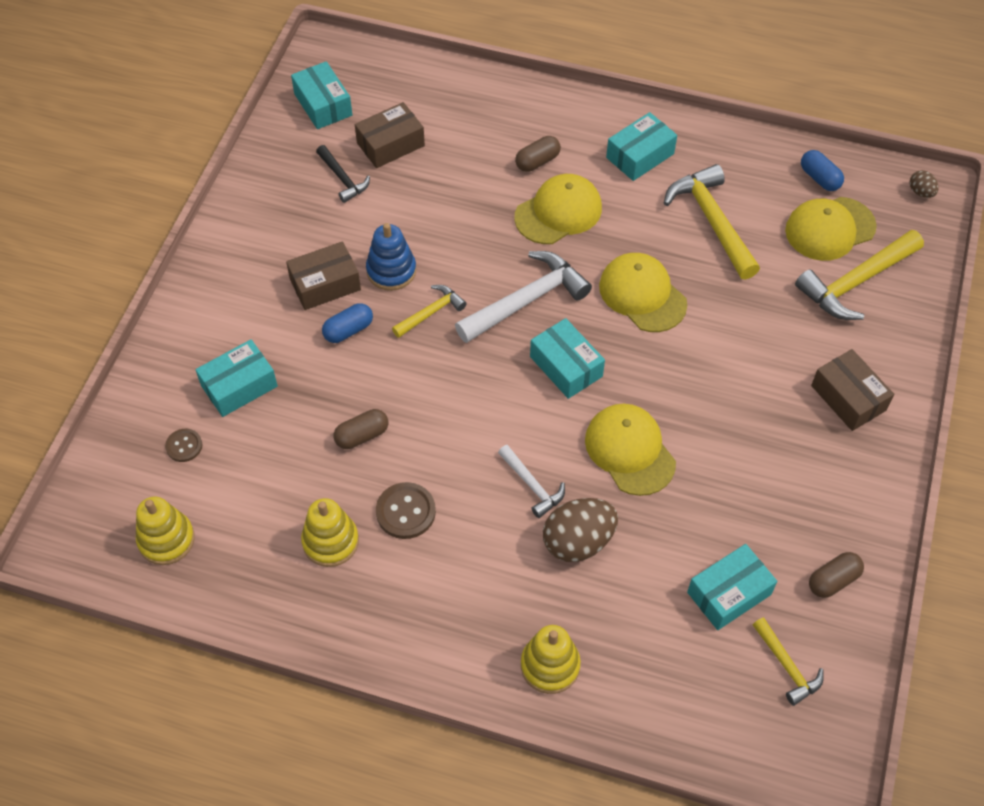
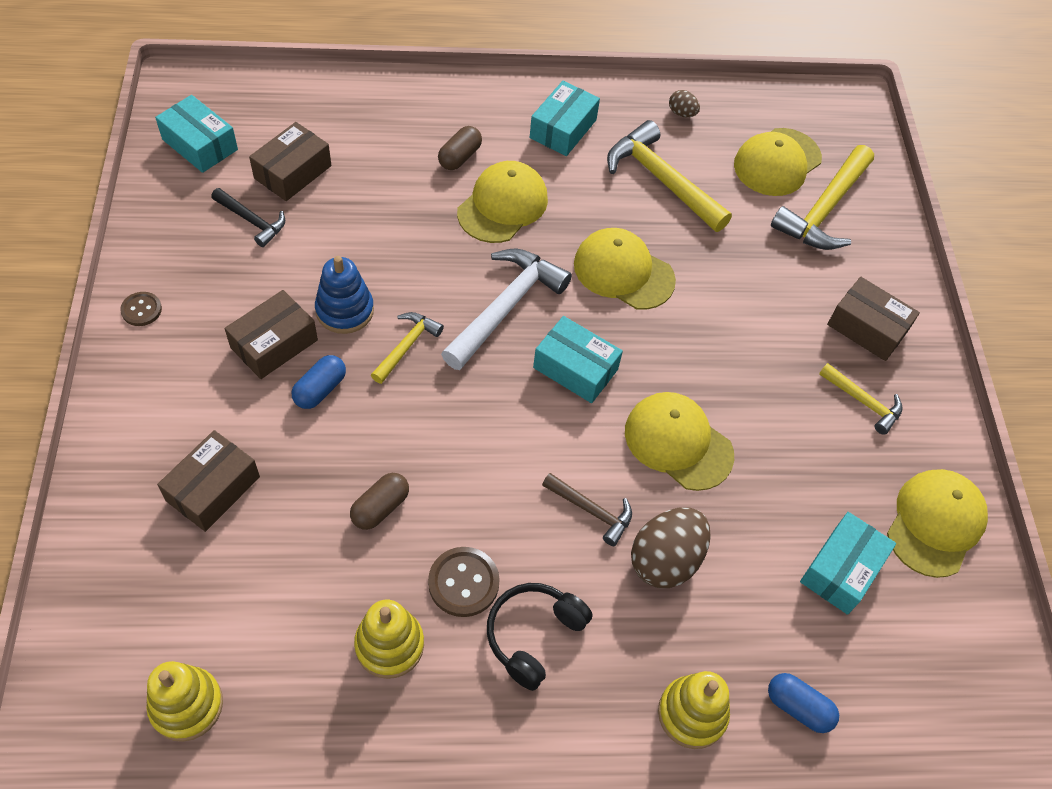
camera: 25 degrees left, 0 degrees up
brown button [165,429,202,462] -> brown button moved to [120,292,162,326]
turquoise box [195,339,278,417] -> brown box [157,430,260,532]
white hammer [498,445,565,518] -> brown hammer [542,473,632,546]
yellow hammer [753,617,824,706] -> yellow hammer moved to [819,363,903,435]
blue capsule [801,150,844,191] -> blue capsule moved to [768,673,839,733]
brown capsule [809,552,864,598] -> yellow cap [887,469,988,578]
brown egg [909,170,938,198] -> brown egg moved to [669,90,700,117]
none -> black headphones [487,583,593,691]

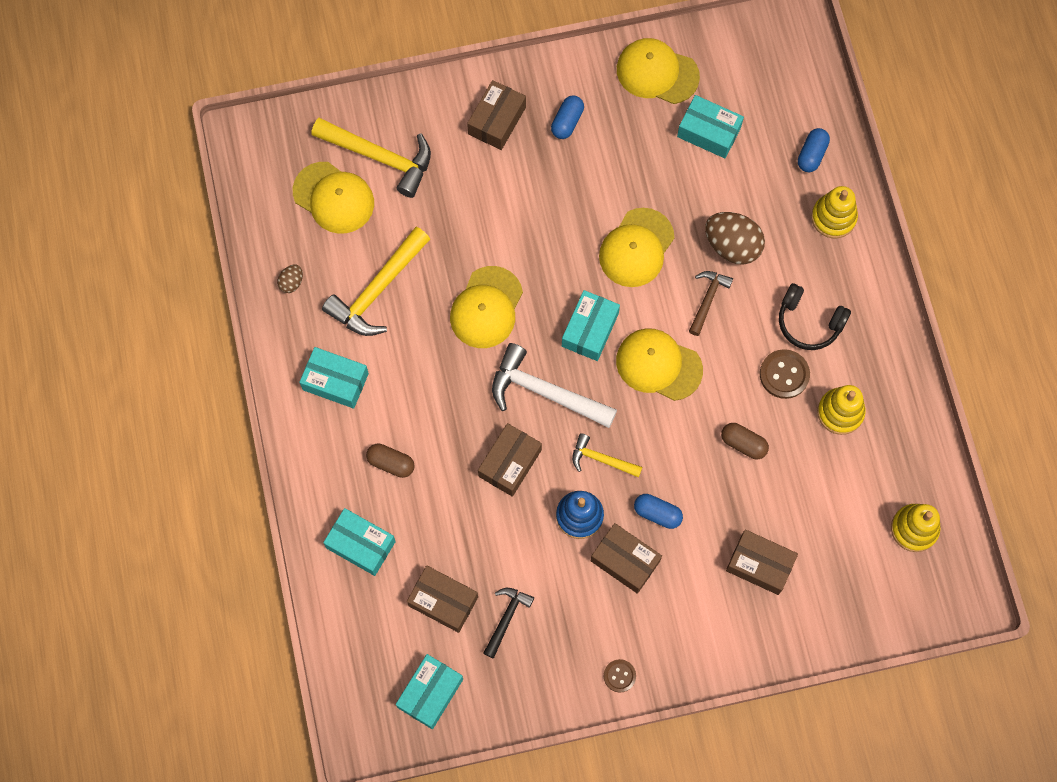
camera: 95 degrees left, 15 degrees up
yellow cap [457,161,548,243] -> yellow cap moved to [616,328,703,401]
yellow hammer [819,363,903,435] -> blue capsule [551,95,584,139]
none -> turquoise box [323,508,396,576]
none -> brown box [478,423,542,497]

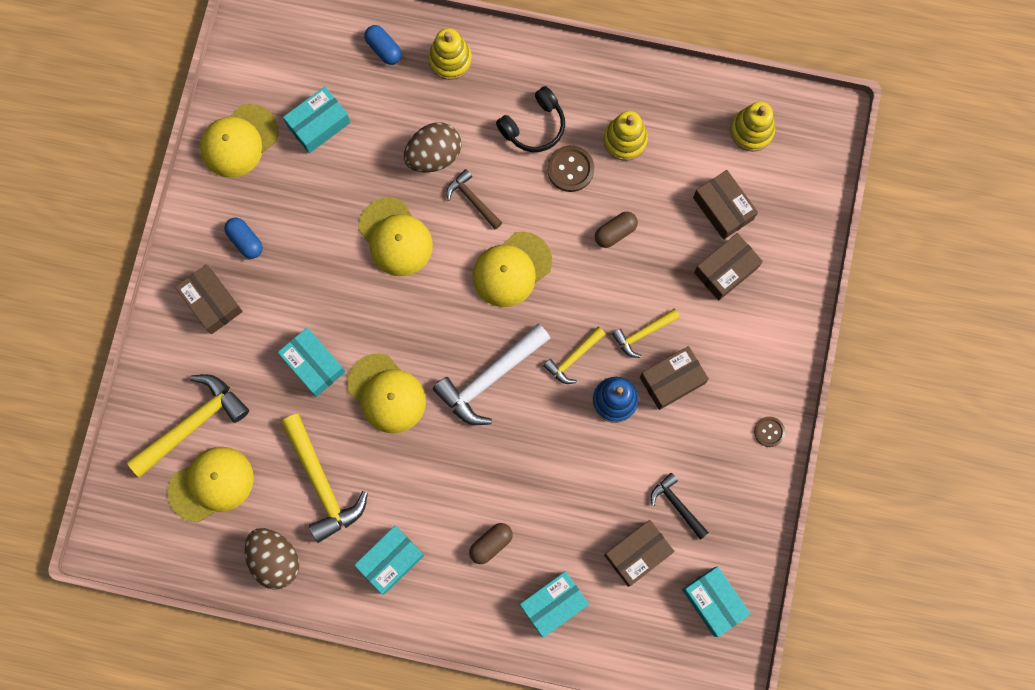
camera: 65 degrees left, 5 degrees up
brown egg [277,265,303,293] -> brown egg [245,528,299,590], size x2.07
brown box [478,423,542,497] -> brown box moved to [693,170,758,240]
turquoise box [562,290,620,361] -> turquoise box moved to [277,327,345,397]
blue capsule [634,494,683,529] -> yellow hammer [612,309,680,358]

